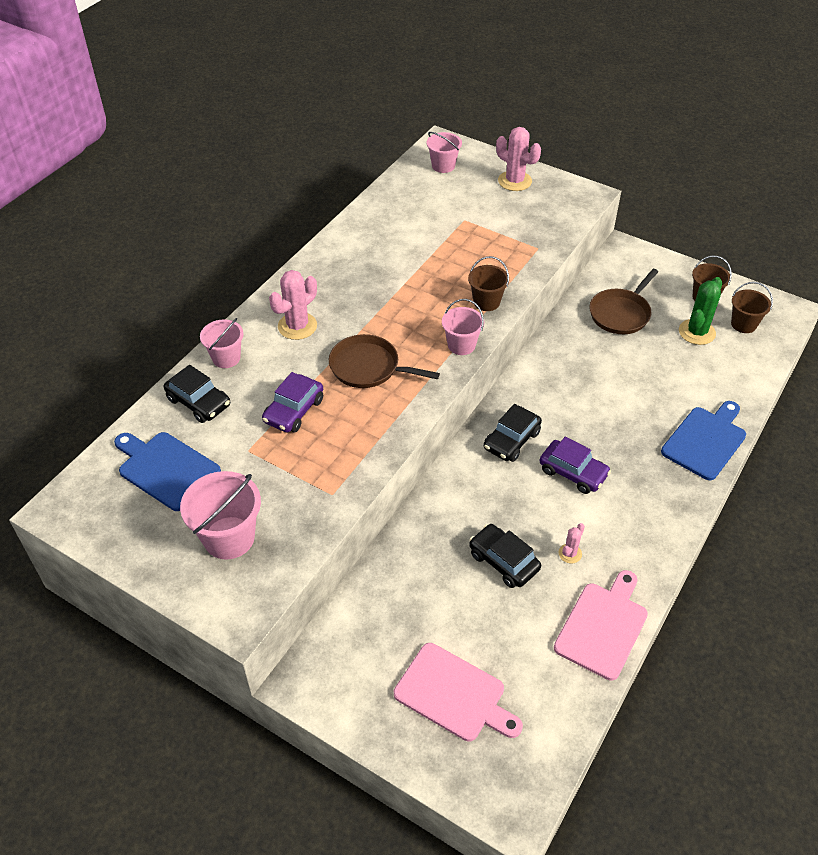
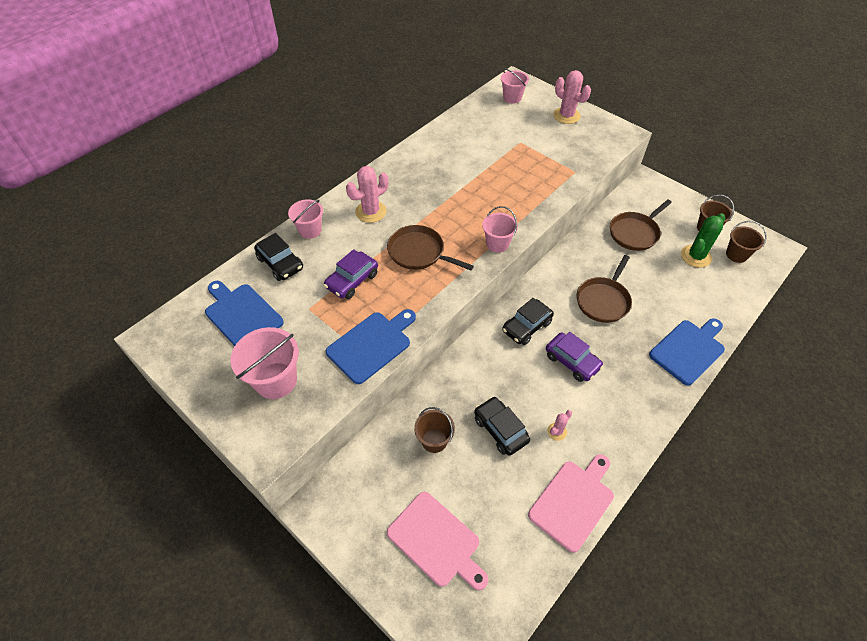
camera: 10 degrees right, 5 degrees up
brown bucket [468,256,509,311] -> brown bucket moved to [414,407,455,453]
none -> blue cutting board [326,309,416,384]
none -> brown pan [577,255,632,323]

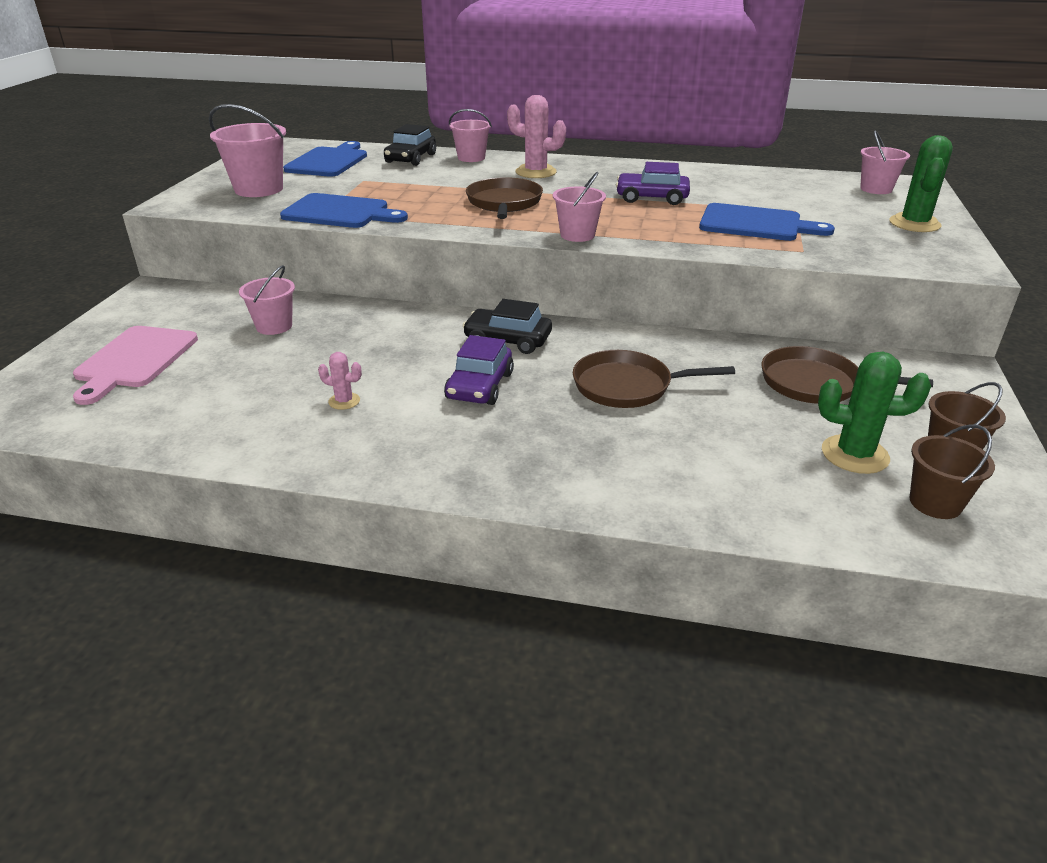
camera: 60 degrees right, 20 degrees down
purple car [324,249,378,299] -> purple car moved to [616,162,690,205]
brown bucket [414,407,455,453] -> pink bucket [239,265,295,335]
black car [474,397,530,456] -> none
pink cutting board [528,454,614,553] -> none
pink cactus [553,70,591,124] -> green cactus [889,135,953,232]
blue cutting board [649,318,725,385] -> blue cutting board moved to [699,203,835,241]

